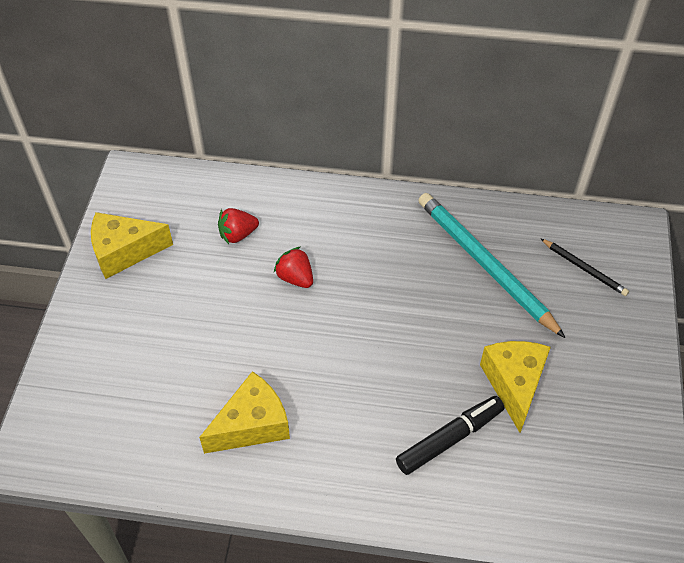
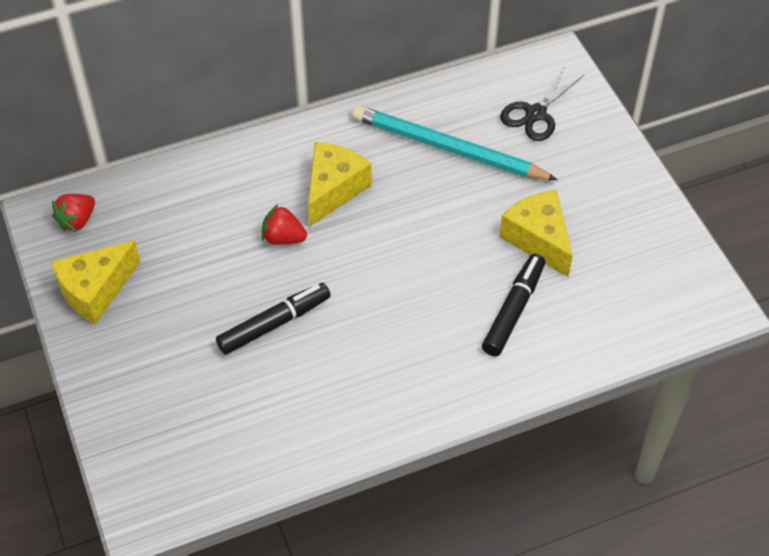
camera: 30 degrees left, 0 degrees up
yellow cheese [199,371,290,454] -> yellow cheese moved to [308,142,372,226]
red strawberry [218,208,259,244] -> red strawberry moved to [52,194,95,232]
black pencil [540,238,629,296] -> black scissors [500,66,585,141]
none -> black marker [216,283,331,355]

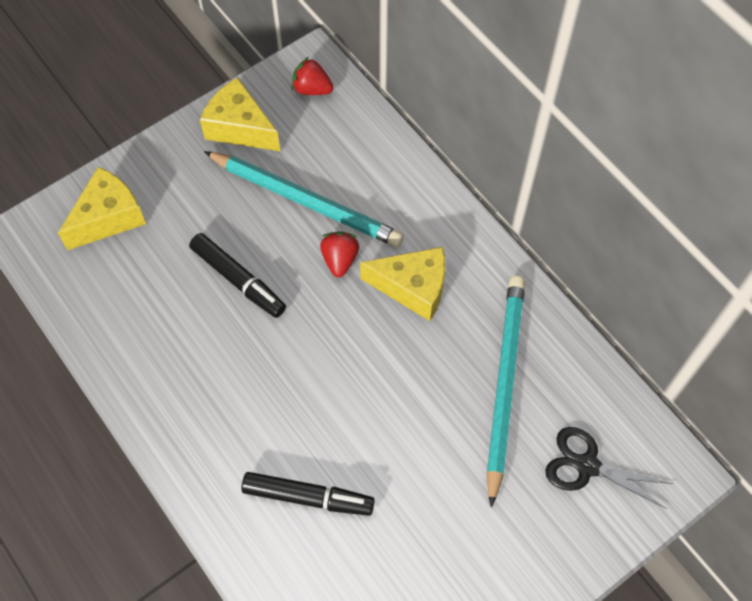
camera: 75 degrees right, 10 degrees up
yellow cheese [499,190,572,277] -> yellow cheese moved to [58,167,146,250]
none -> turquoise pencil [204,151,404,247]

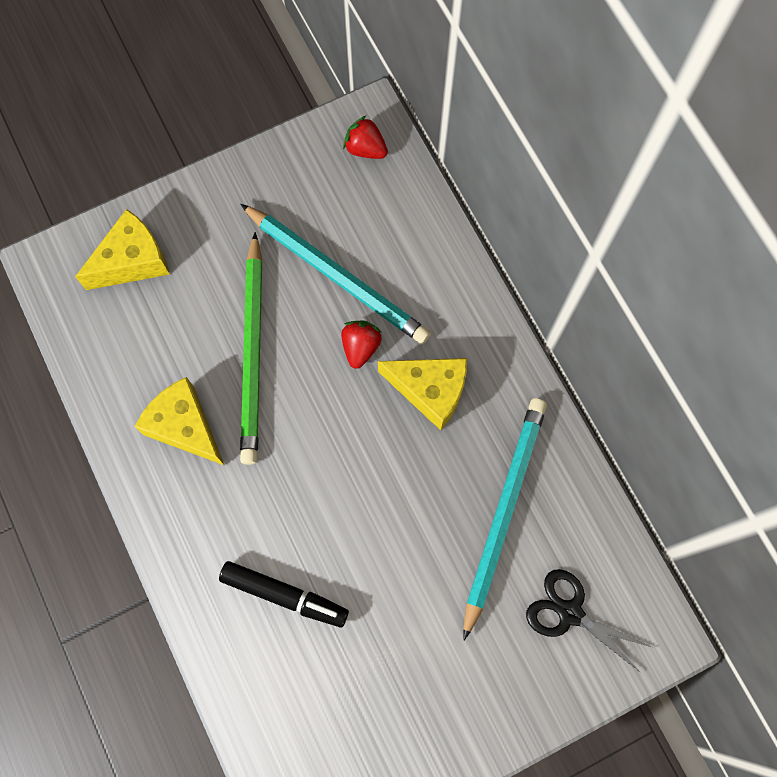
camera: 10 degrees right, 10 degrees up
black marker [189,233,286,318] -> green pencil [240,232,263,465]
yellow cheese [200,77,280,151] -> yellow cheese moved to [134,377,224,465]

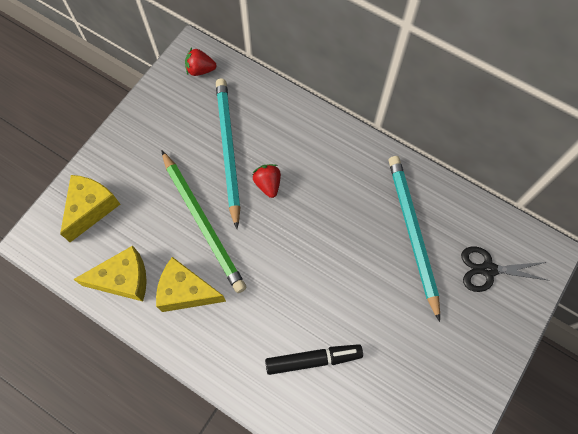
camera: 30 degrees left, 5 degrees down
turquoise pencil [240,204,431,344] -> turquoise pencil turned 105 degrees counterclockwise [216,78,241,229]
yellow cheese [378,358,467,430] -> yellow cheese moved to [73,246,147,301]

